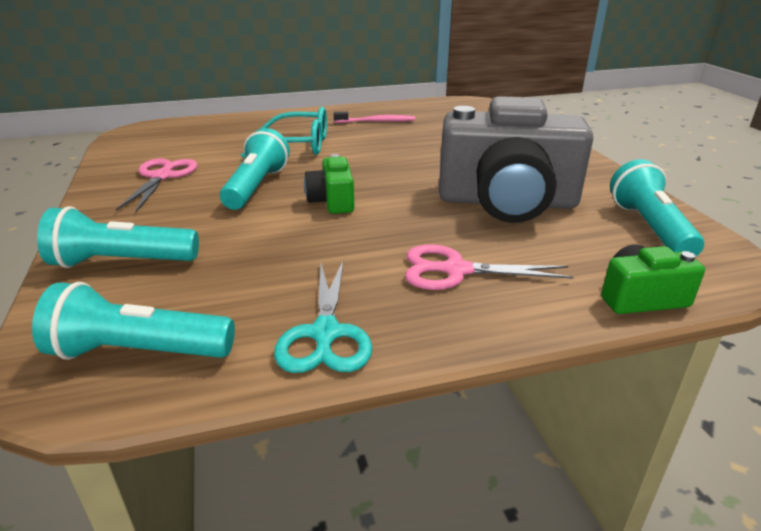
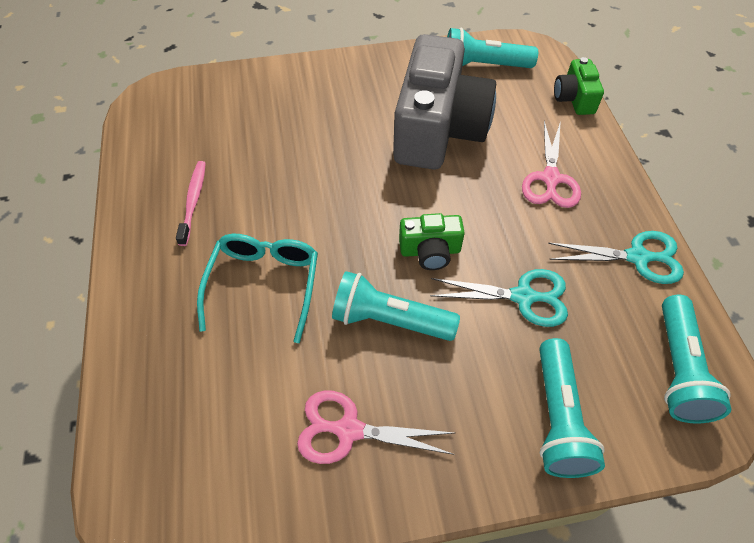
camera: 85 degrees left, 25 degrees up
none -> turquoise scissors [430,269,568,327]

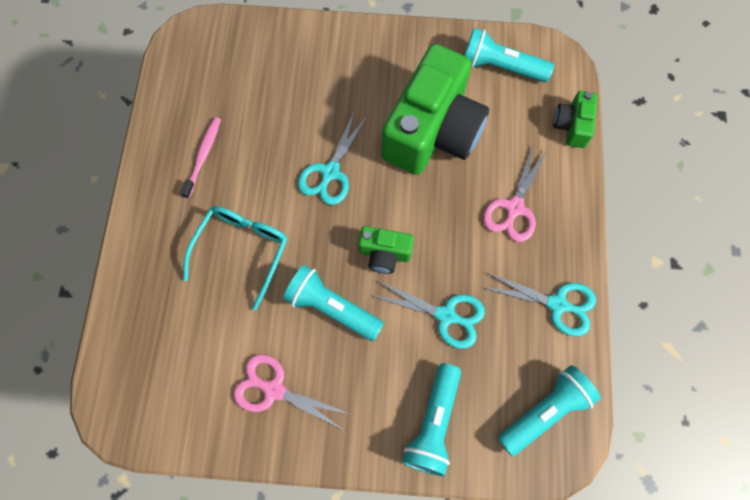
camera: 15 degrees right, 15 degrees up
grey camera [393,34,496,170] -> green camera [382,44,489,175]
turquoise flashlight [662,295,731,423] -> turquoise flashlight turned 150 degrees counterclockwise [498,365,601,456]
none -> turquoise scissors [298,110,368,205]

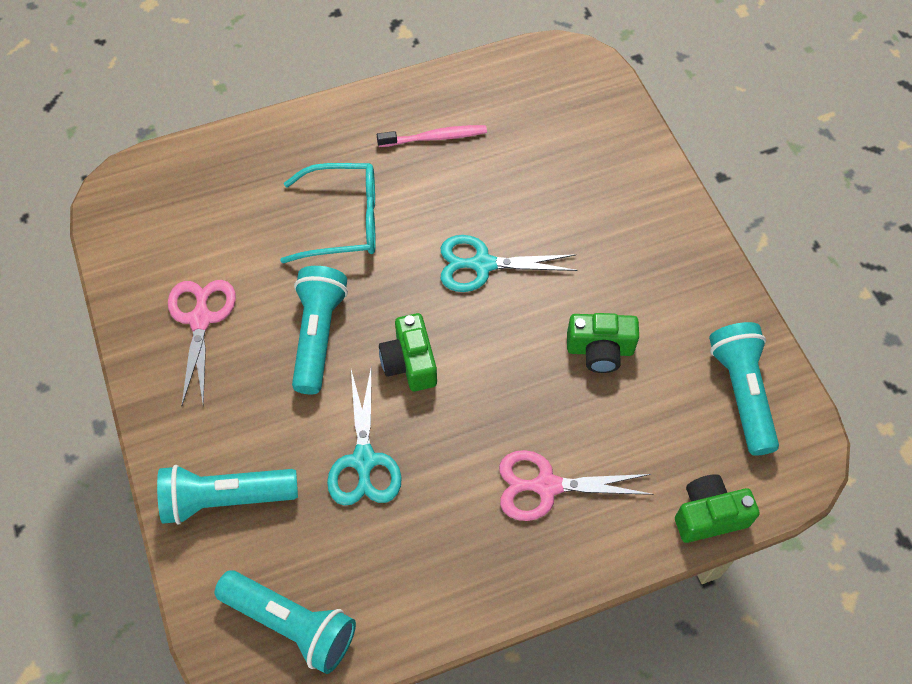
camera: 65 degrees right, 10 degrees down
green camera [382,44,489,175] -> green camera [567,313,639,373], size x0.45
turquoise scissors [481,272,596,337] -> none

